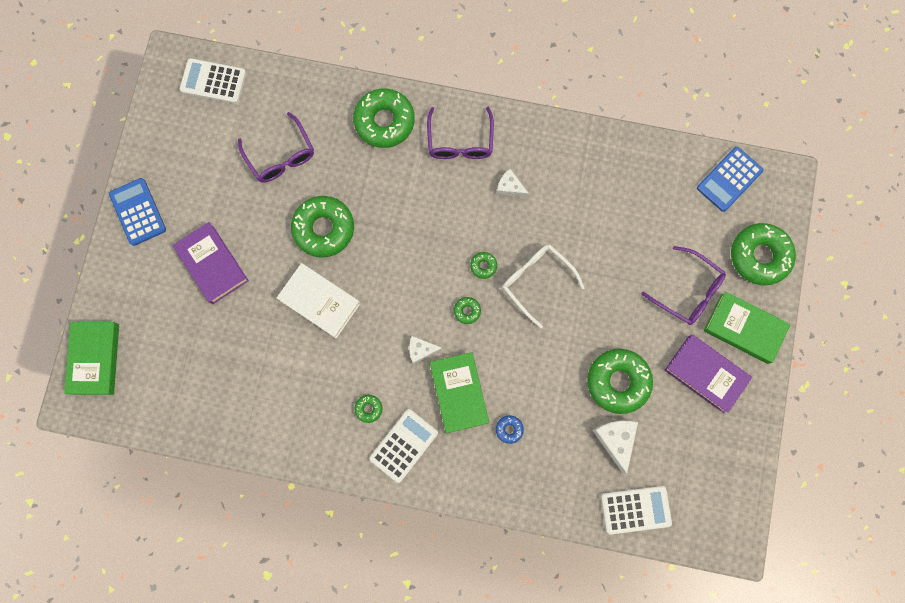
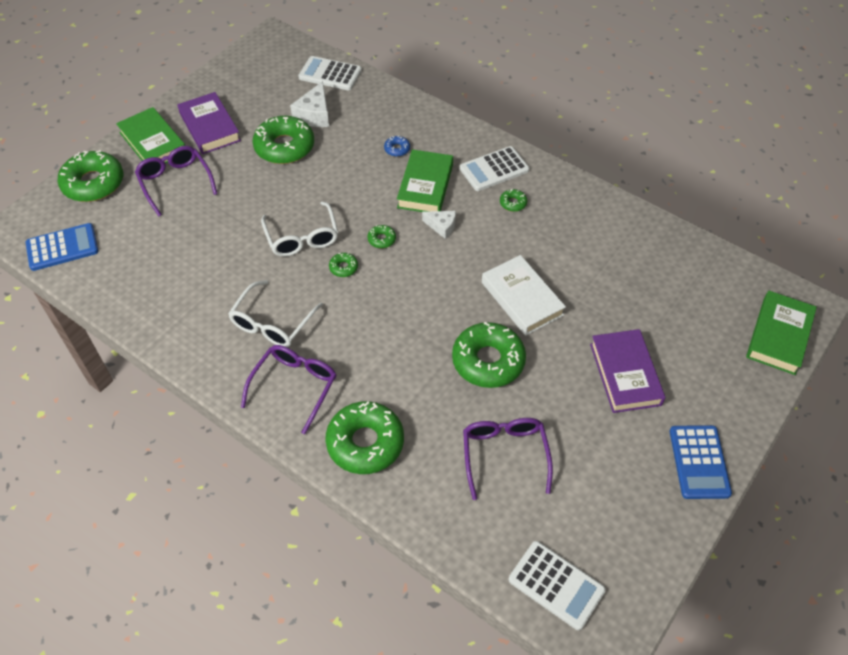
camera: 155 degrees left, 25 degrees down
white cheese [497,169,529,197] -> white glasses [228,280,323,347]

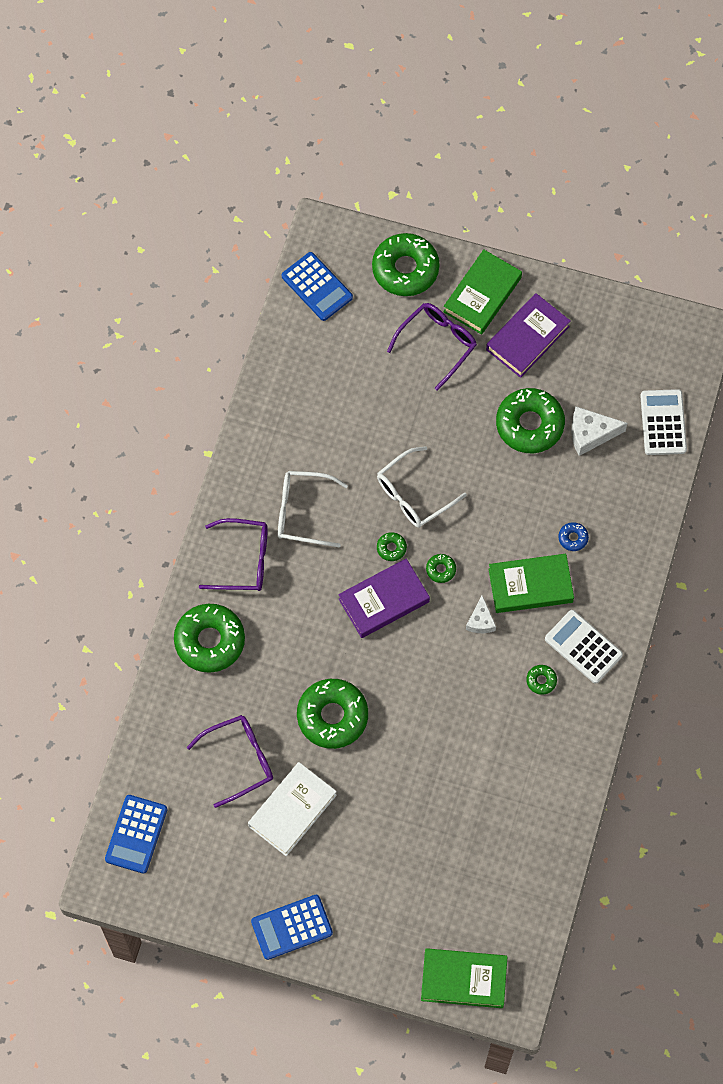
camera: 70 degrees right, 15 degrees up
white book [482,255,566,336] -> white book moved to [248,762,337,856]
white calculator [509,541,606,630] -> blue calculator [105,795,167,874]
purple book [590,329,665,413] -> purple book moved to [338,558,430,638]

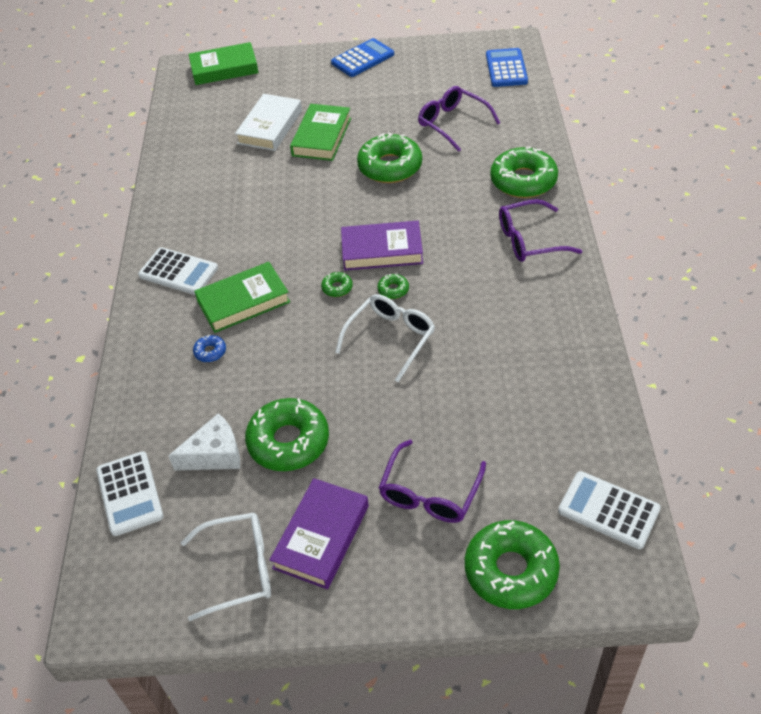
camera: 165 degrees right, 20 degrees down
purple glasses [187,715,273,808] -> purple glasses turned 90 degrees clockwise [418,86,500,152]
white book [248,762,337,856] -> white book moved to [235,94,302,151]
white glasses [278,471,348,548] -> white glasses moved to [181,513,271,621]
blue calculator [282,252,353,321] -> white calculator [558,471,661,549]
purple book [338,558,430,638] -> purple book turned 45 degrees clockwise [341,221,423,271]
green book [443,249,522,335] -> green book moved to [290,104,351,161]
white cheese [466,596,496,633] -> none
green donut [526,665,557,695] -> none

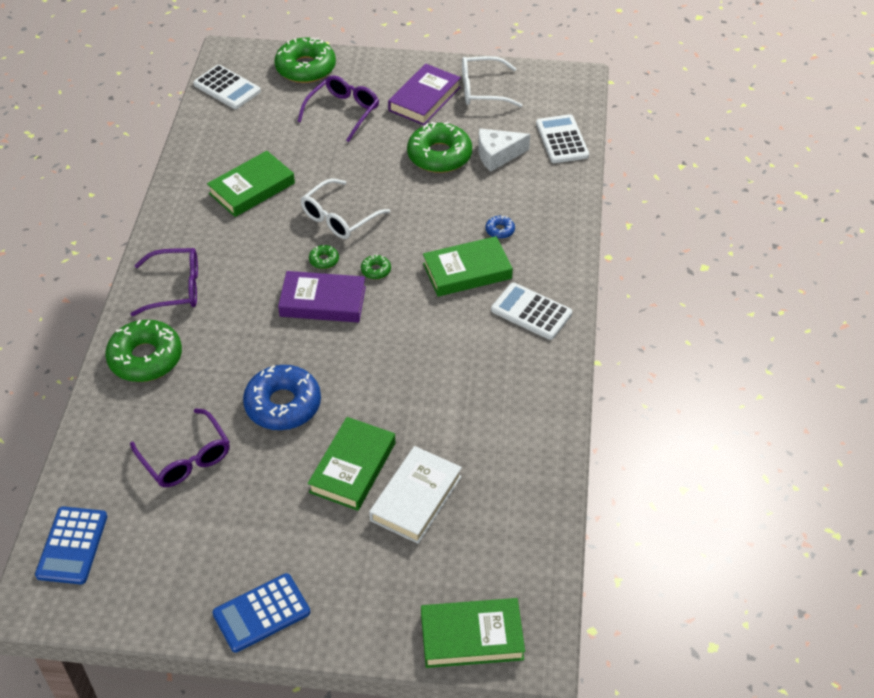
camera: 175 degrees left, 0 degrees up
green donut [357,133,422,183] -> blue donut [243,365,321,430]
none -> green book [207,151,295,217]

